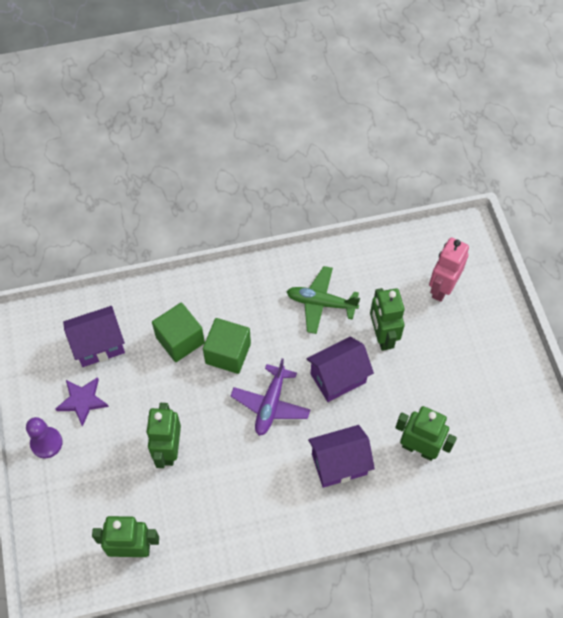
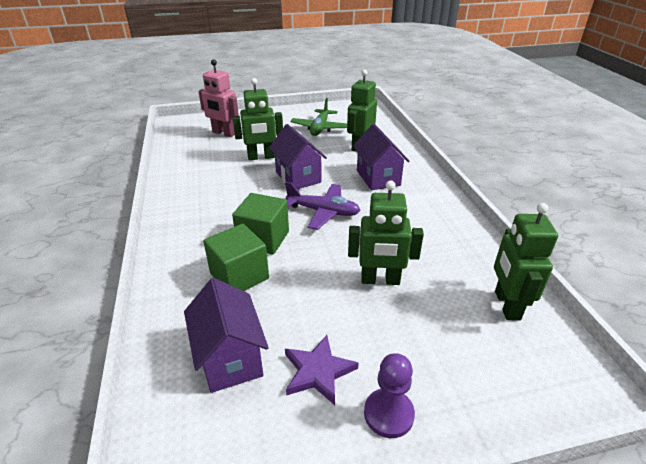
camera: 90 degrees left, 25 degrees down
green plane [287,266,360,334] -> green plane moved to [290,98,347,136]

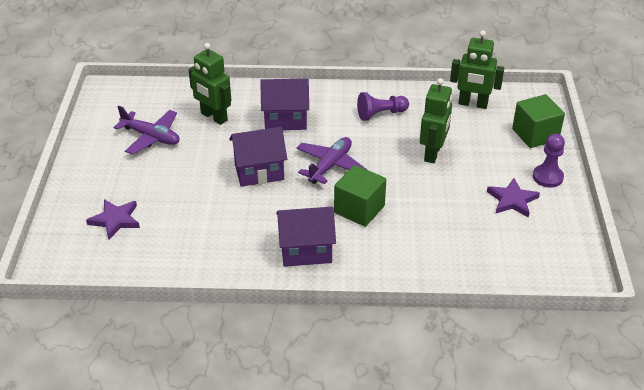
camera: 75 degrees left, 5 degrees up
purple house [184,278,269,393] -> purple house moved to [276,207,336,267]
pink robot [199,59,239,137] -> purple star [86,199,140,239]
green cube [203,224,269,291] -> green cube moved to [512,94,565,148]
green robot [233,78,283,160] -> none
green plane [290,98,347,136] -> purple plane [113,105,180,155]
none -> purple pawn [357,92,409,121]

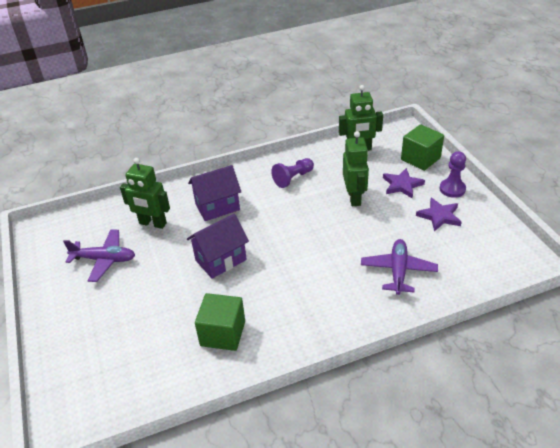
camera: 20 degrees left, 0 degrees up
purple star [86,199,140,239] -> purple star moved to [383,168,425,199]
purple house [276,207,336,267] -> none
purple plane [296,137,367,184] -> purple plane moved to [361,239,438,295]
green cube [334,165,386,227] -> green cube moved to [195,293,245,351]

